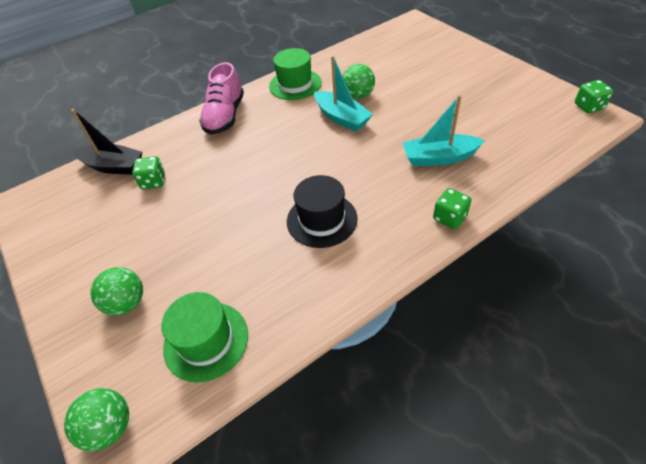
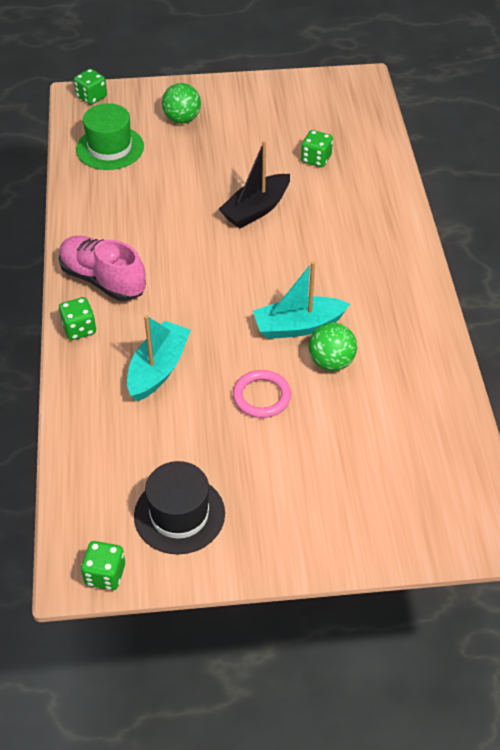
camera: 115 degrees right, 0 degrees up
green ball [64,388,129,451] -> green dice [74,69,107,105]
black boat [71,109,143,175] -> black boat moved to [219,141,290,228]
pink shoe [199,62,244,135] -> pink shoe moved to [59,236,146,301]
green hat [269,48,322,100] -> none
black hat [287,175,358,248] -> black hat moved to [134,461,225,555]
none -> pink ring [233,370,291,418]

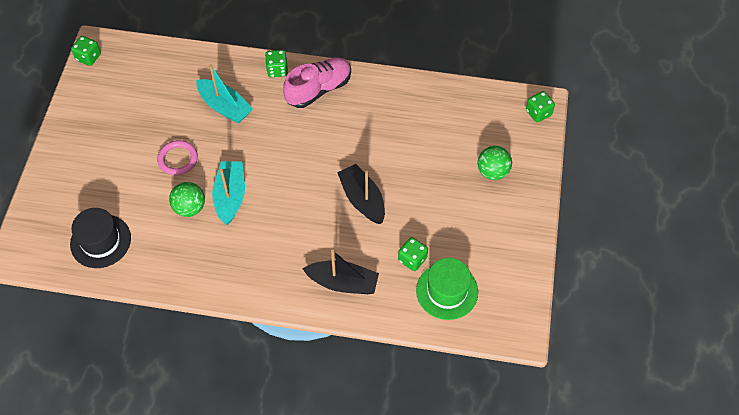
camera: 105 degrees right, 10 degrees up
green hat [76,103,144,170] -> green hat moved to [416,258,478,320]
black hat [134,461,225,555] -> black hat moved to [70,208,131,268]
none -> black boat [302,250,379,294]

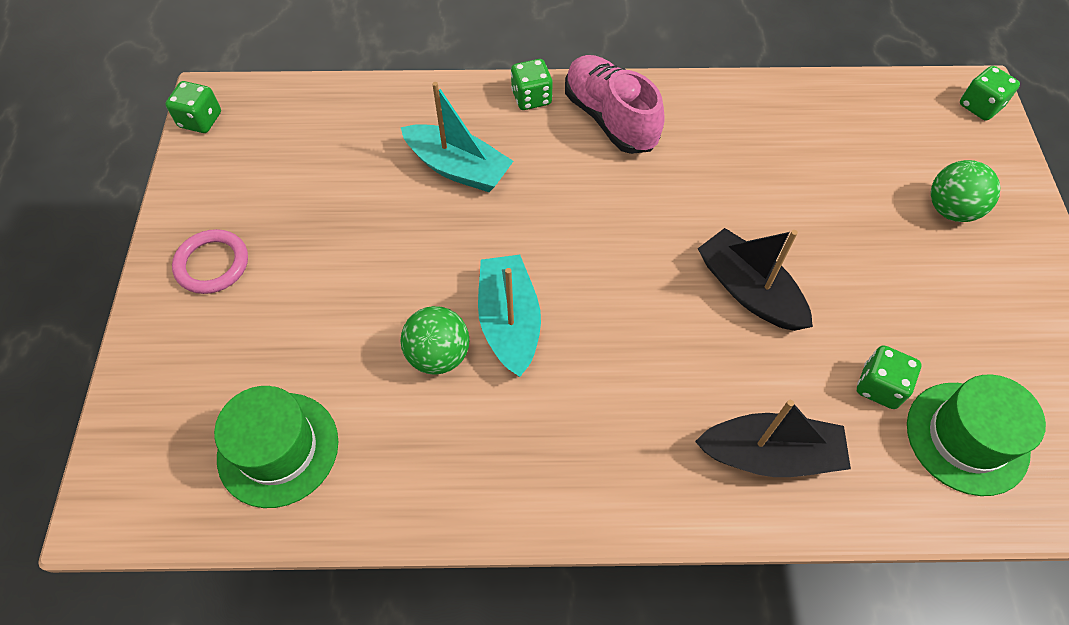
camera: 10 degrees left, 0 degrees up
black hat [70,208,131,268] -> green hat [214,386,338,508]
pink ring [157,140,198,175] -> pink ring moved to [172,229,248,294]
pink shoe [283,57,351,108] -> pink shoe turned 75 degrees counterclockwise [565,55,665,154]

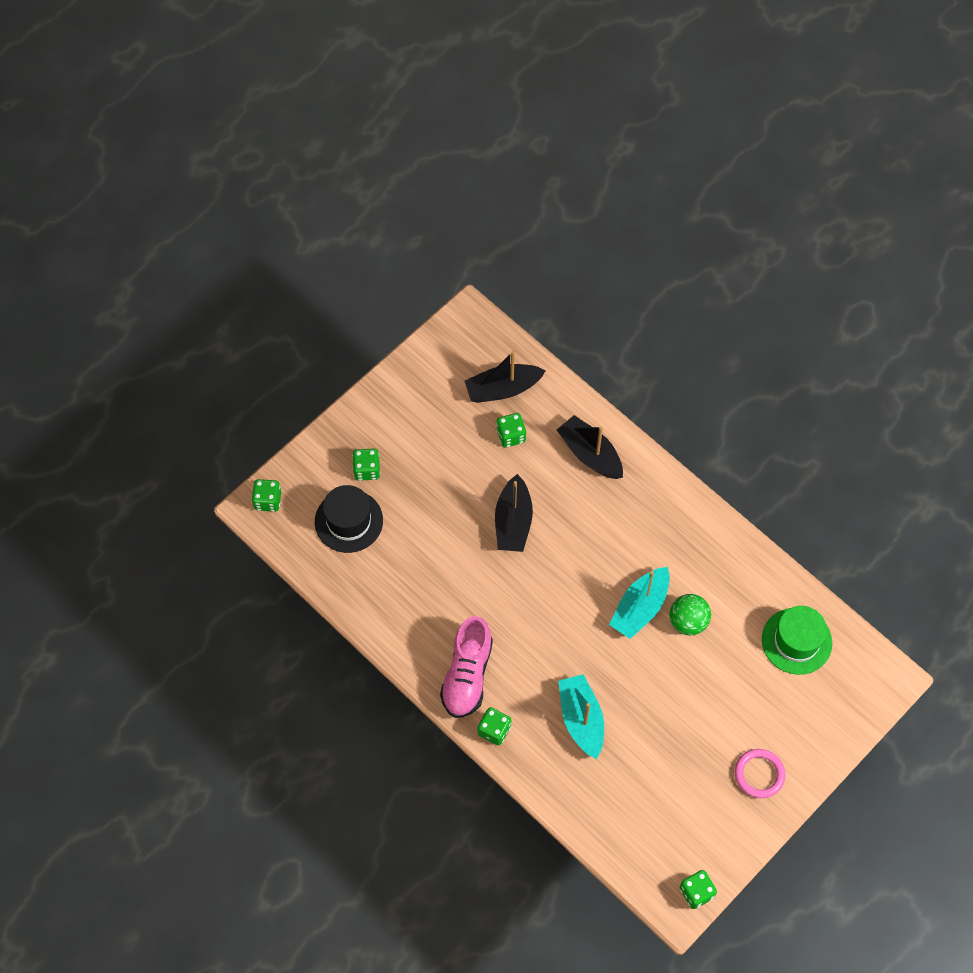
camera: 135 degrees left, 5 degrees up
green hat [907,374,1046,496] -> black boat [465,351,546,403]
green ball [931,160,1001,222] -> green dice [352,449,380,481]
none -> black hat [315,485,383,553]

